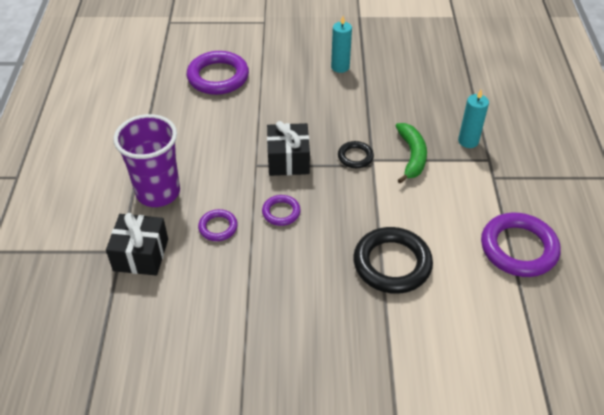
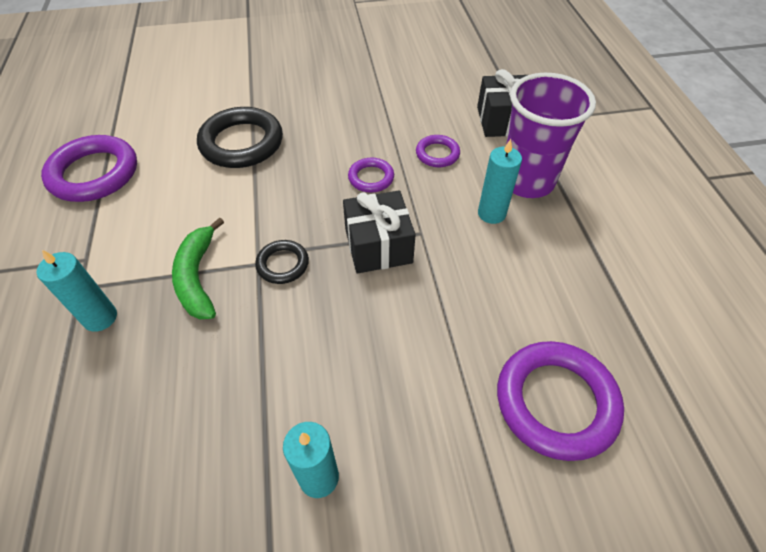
camera: 170 degrees right, 5 degrees up
none -> turquoise candle [478,139,522,224]

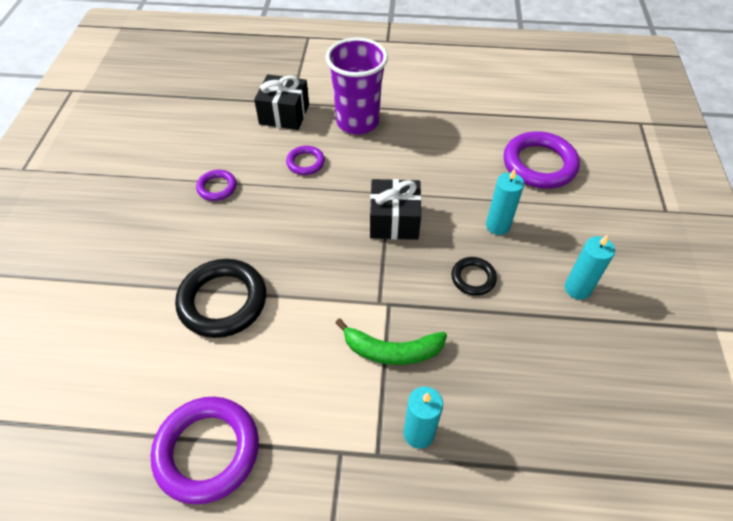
camera: 75 degrees left, 0 degrees up
black ring [255,240,309,284] -> black ring moved to [451,257,497,296]
purple ring [348,158,394,193] -> purple ring moved to [196,170,237,201]
turquoise candle [478,139,522,224] -> turquoise candle moved to [486,169,524,235]

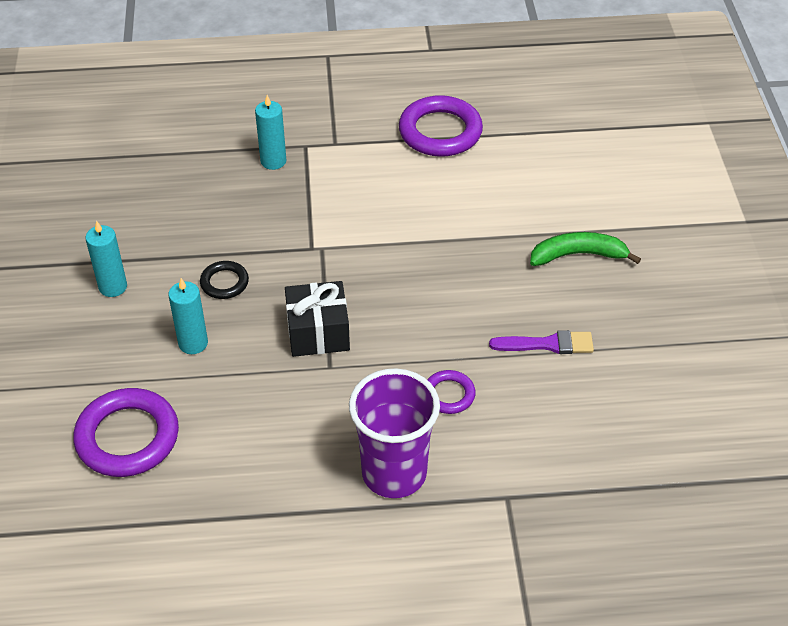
camera: 170 degrees right, 5 degrees down
black ring [175,259,266,338] -> none
purple ring [196,170,237,201] -> purple brush [489,330,594,354]
black gift [254,74,309,130] -> none
green banana [335,318,447,365] -> green banana moved to [530,232,641,266]

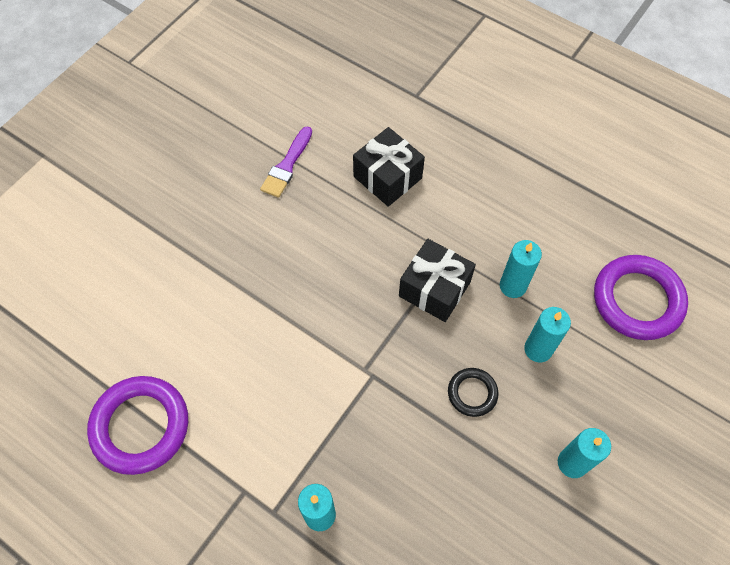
camera: 140 degrees left, 15 degrees up
purple cup [349,368,440,498] -> none
purple ring [427,370,476,414] -> black gift [353,127,425,207]
purple brush [489,330,594,354] -> purple brush turned 105 degrees counterclockwise [260,126,312,198]
green banana [530,232,641,266] -> none
none -> turquoise candle [500,240,542,298]

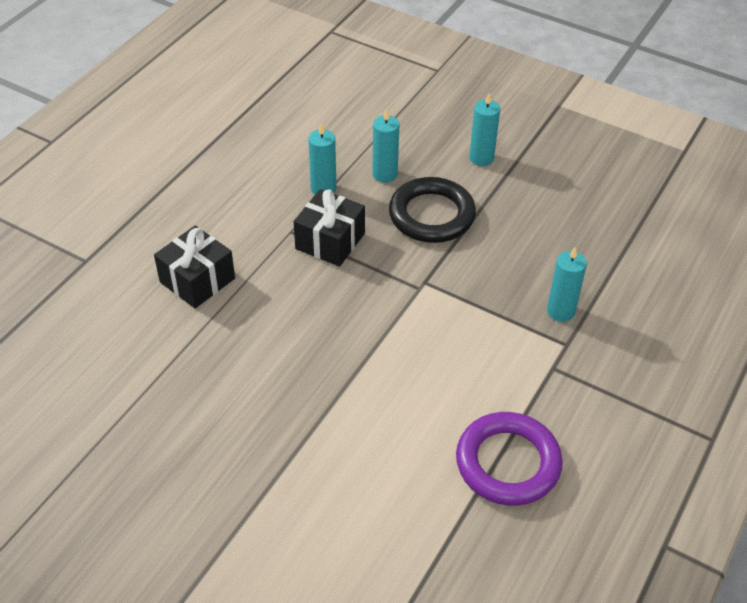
camera: 95 degrees left, 15 degrees down
purple brush [260,126,312,198] -> none
black ring [448,368,499,417] -> black ring [389,177,476,243], size x1.92
purple ring [594,255,688,340] -> none

